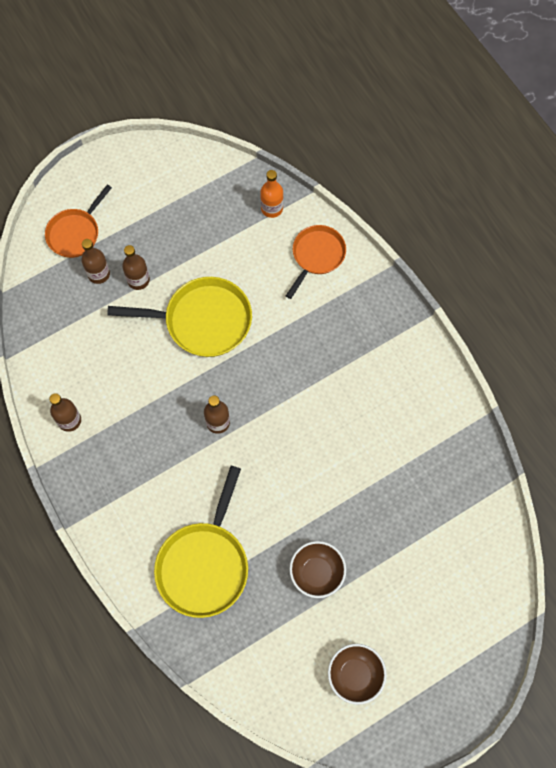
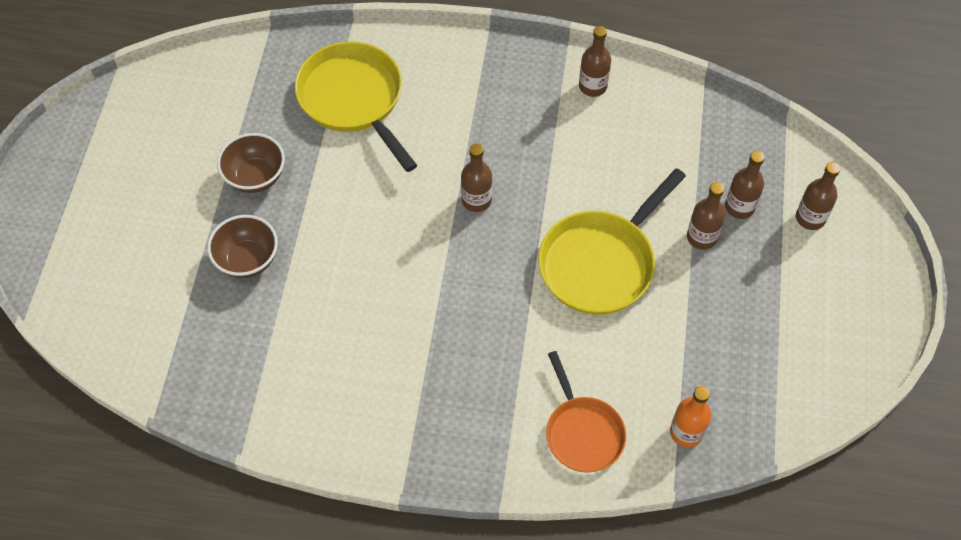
camera: 130 degrees right, 10 degrees down
orange pan [45,185,112,258] -> brown bottle [796,162,840,230]
brown bowl [328,644,387,705] -> brown bowl moved to [207,215,278,278]

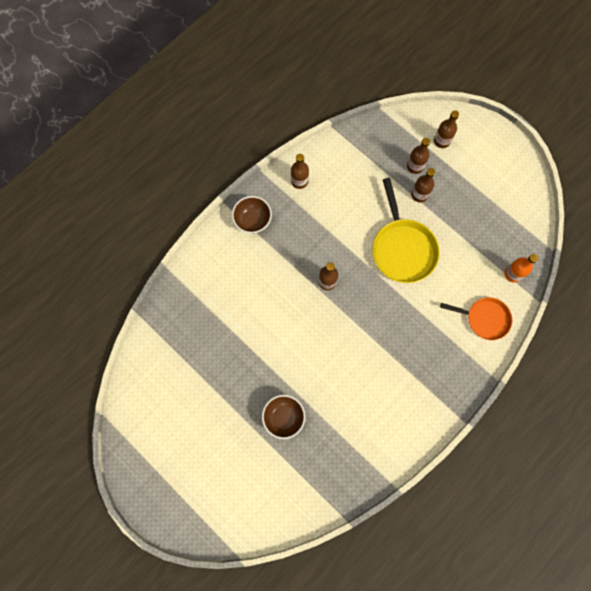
camera: 55 degrees left, 15 degrees up
brown bowl [217,133,285,193] -> brown bowl moved to [232,196,272,234]
yellow pan [295,41,417,172] -> none

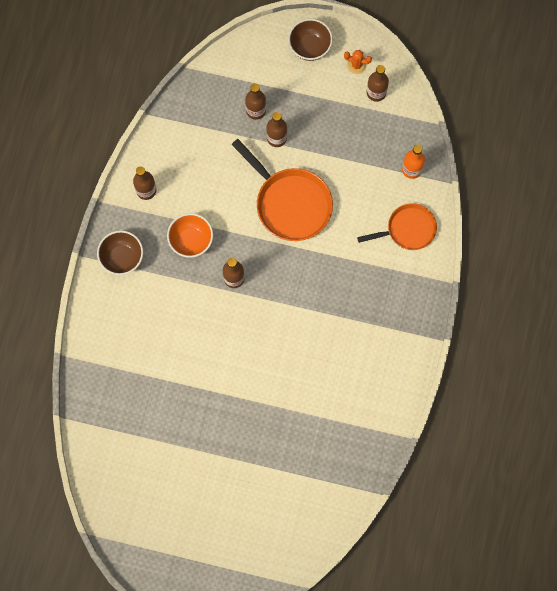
camera: 30 degrees left, 0 degrees up
brown bowl [262,395,305,439] -> brown bowl moved to [288,19,333,61]
yellow pan [372,178,440,283] -> orange pan [231,139,333,241]
brown bottle [434,110,459,148] -> brown bottle moved to [366,65,389,102]
none -> orange bowl [167,213,213,258]
none -> orange cactus [344,50,372,74]

